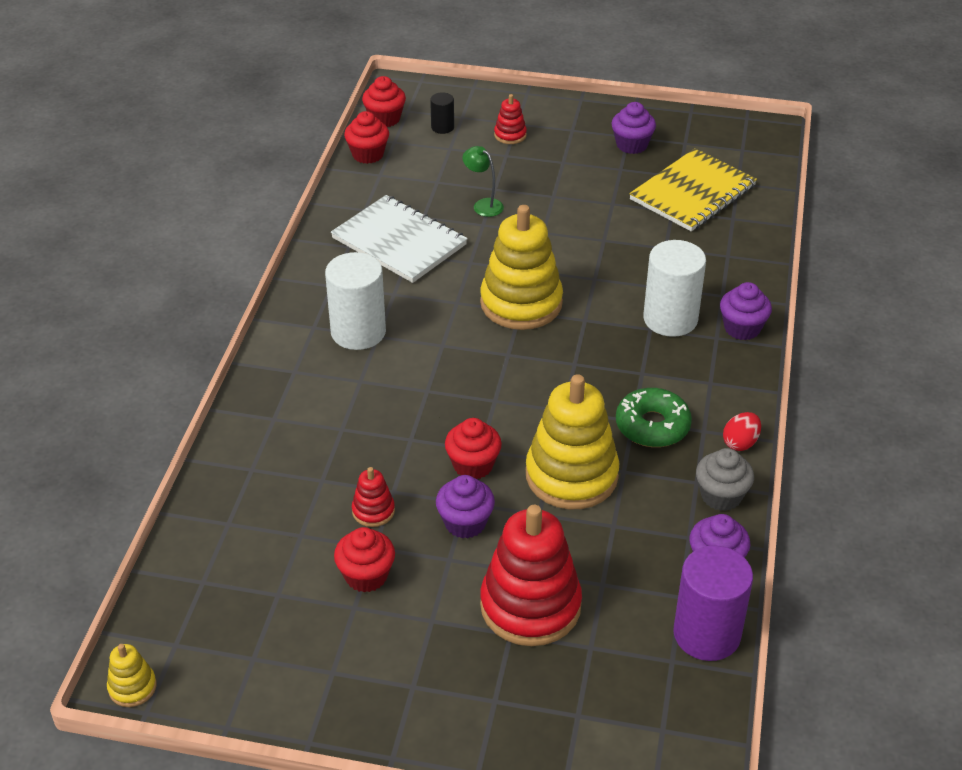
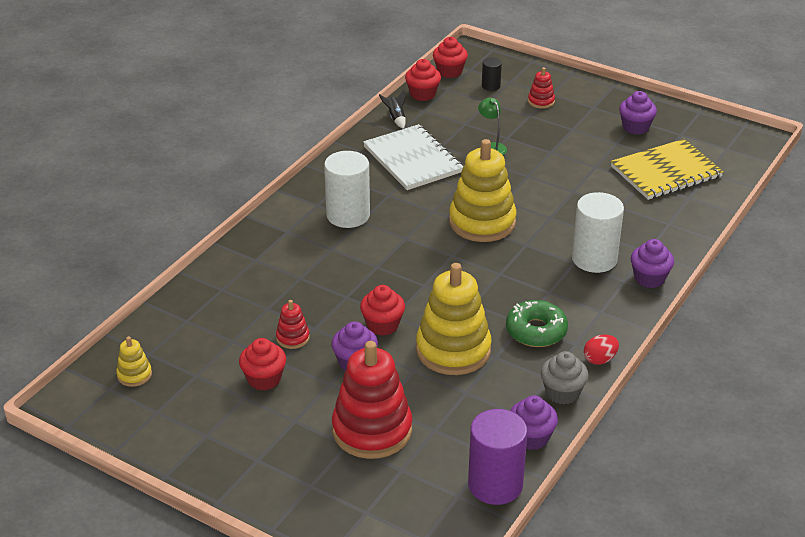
camera: 20 degrees right, 5 degrees down
yellow stacking toy [107,644,157,707] -> yellow stacking toy moved to [116,336,152,387]
none -> black rocket [379,90,406,129]

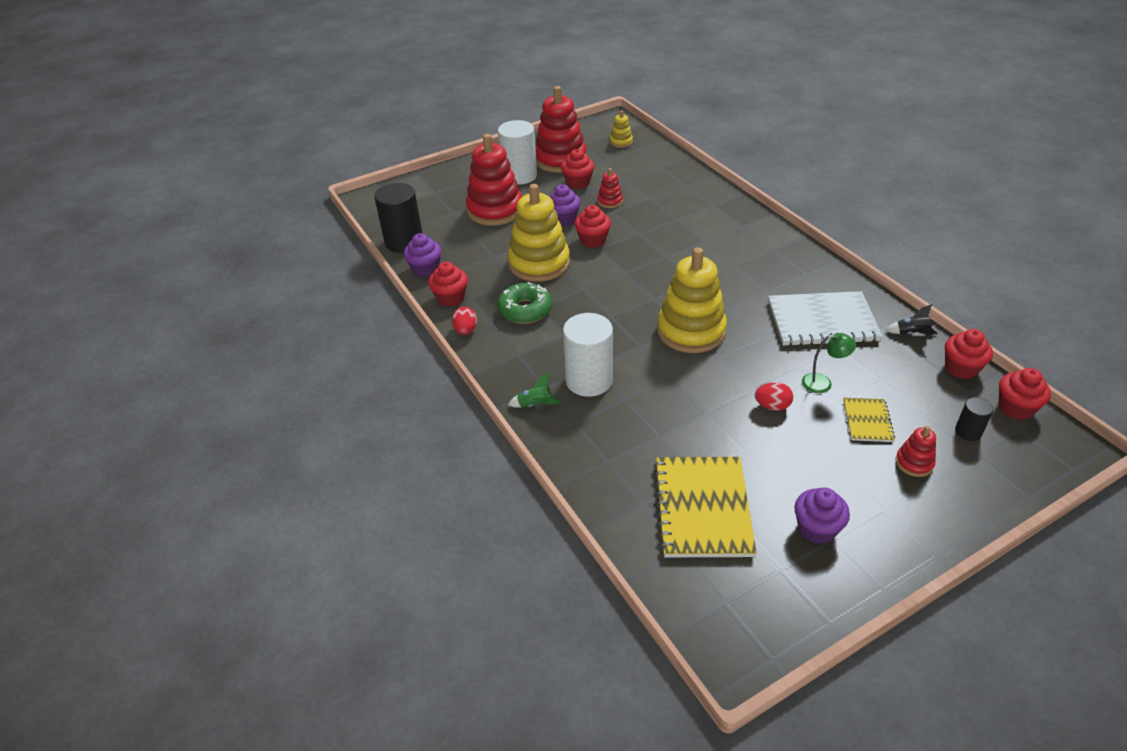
camera: 120 degrees right, 5 degrees up
white cylinder [324,151,370,228] -> white cylinder moved to [498,120,537,185]
purple cylinder [468,409,527,505] -> black cylinder [374,183,423,253]
grey cupcake [541,351,589,405] -> red cupcake [428,262,468,307]
purple cupcake [631,239,674,288] -> green rocket [508,373,561,408]
none -> red stacking toy [535,86,586,173]
none -> red egg [755,382,793,411]
none -> yellow notebook [843,398,895,442]

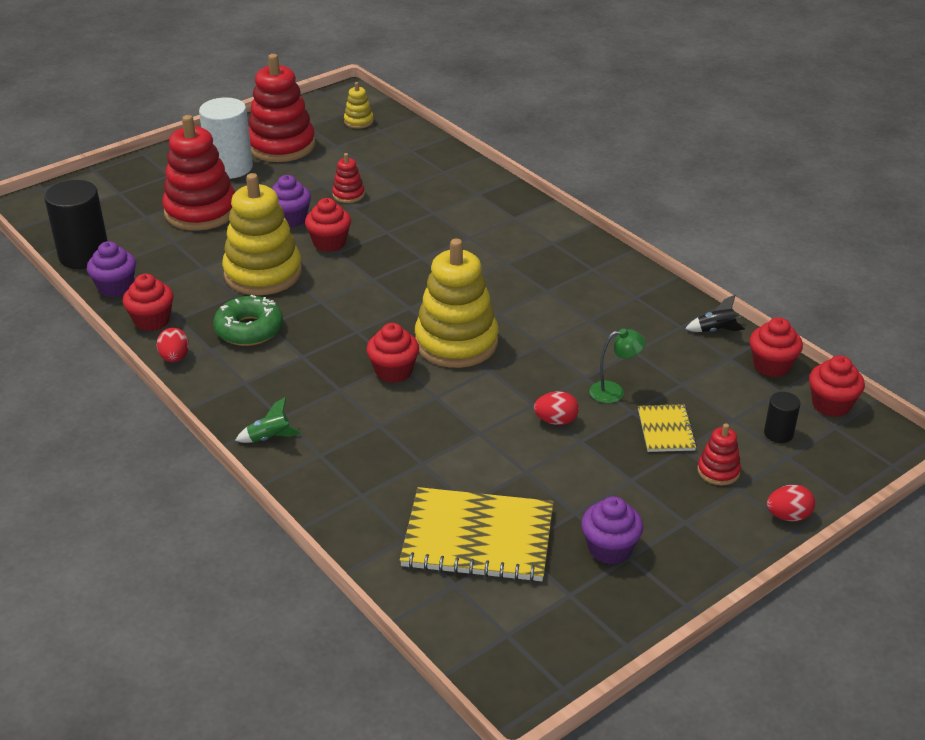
camera: 10 degrees left, 5 degrees down
red cupcake [561,149,594,189] -> red cupcake moved to [366,323,419,383]
white cylinder [563,313,613,397] -> none
yellow notebook [654,457,757,557] -> yellow notebook turned 75 degrees counterclockwise [400,487,553,582]
white notebook [768,291,883,346] -> none
none -> red egg [767,485,815,521]

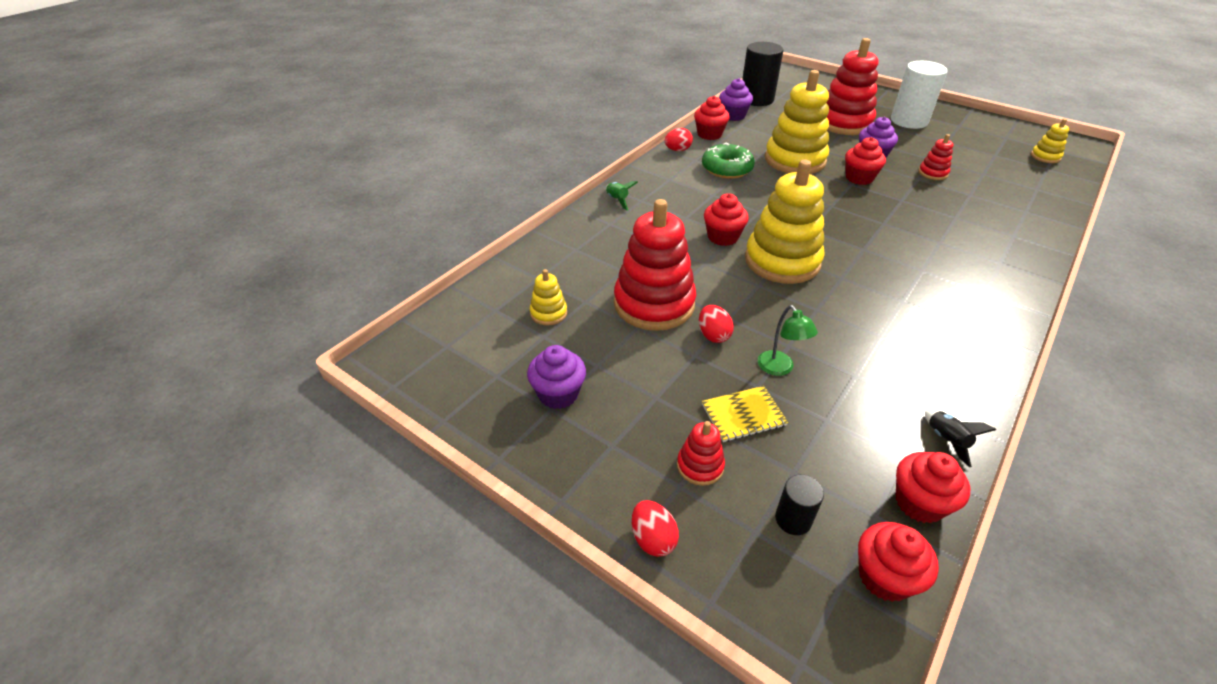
camera: 75 degrees right, 5 degrees up
red stacking toy [249,54,315,162] -> red stacking toy moved to [614,199,696,331]
yellow notebook [400,487,553,582] -> yellow stacking toy [530,269,567,325]

